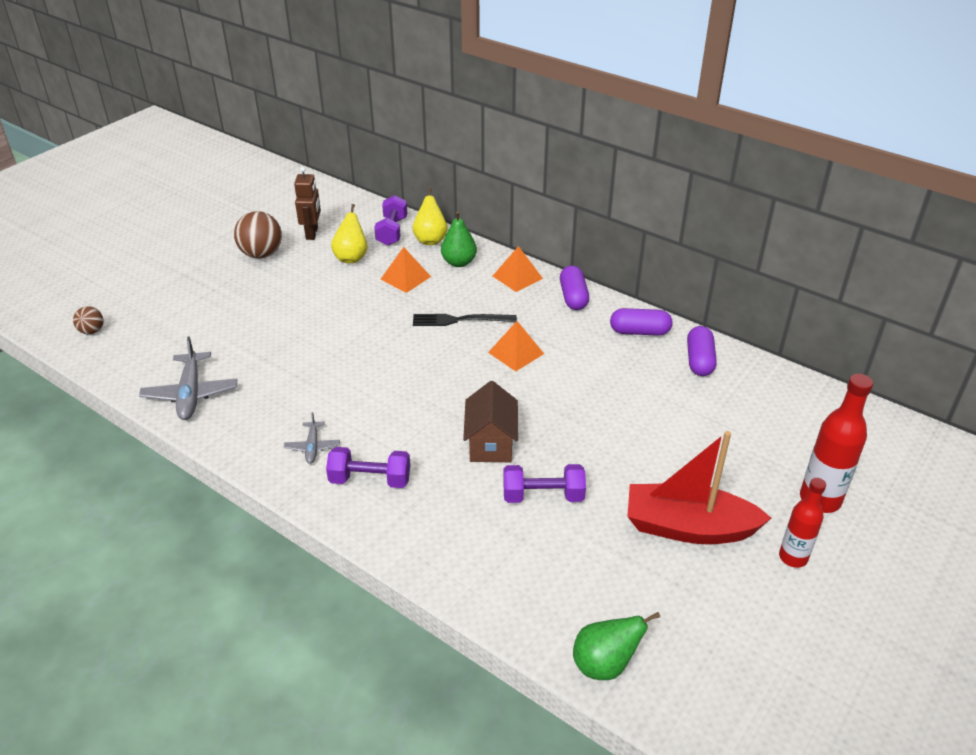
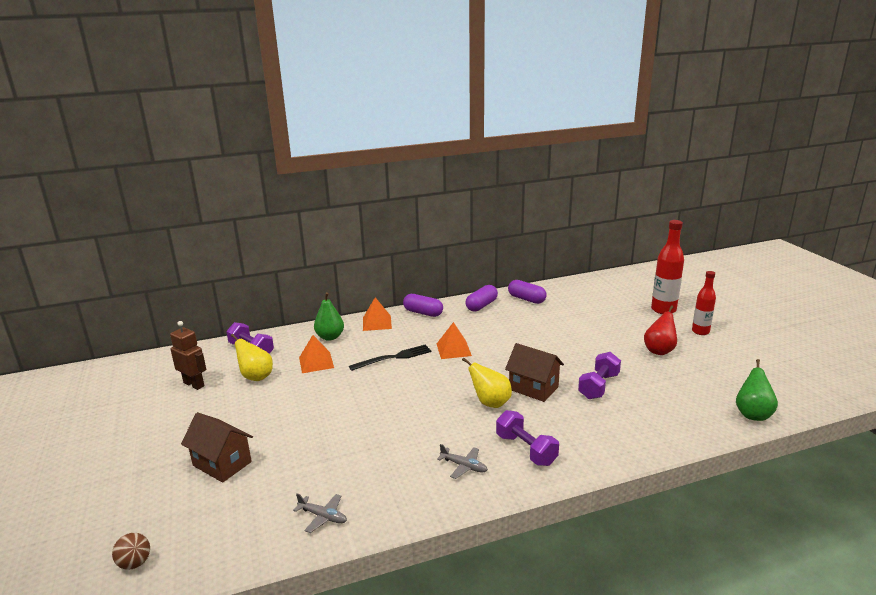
camera: 55 degrees left, 15 degrees down
grey plane [139,336,237,420] -> grey plane [293,493,347,533], size x0.55
brown ball [234,211,282,259] -> none
purple dumbbell [326,447,410,488] -> purple dumbbell turned 75 degrees counterclockwise [496,410,559,466]
yellow pear [413,187,448,245] -> yellow pear moved to [462,358,512,408]
black fork [413,314,517,326] -> black fork turned 150 degrees counterclockwise [349,344,432,371]
red boat [627,431,771,544] -> red pear [644,306,677,355]
none -> brown house [181,412,253,483]

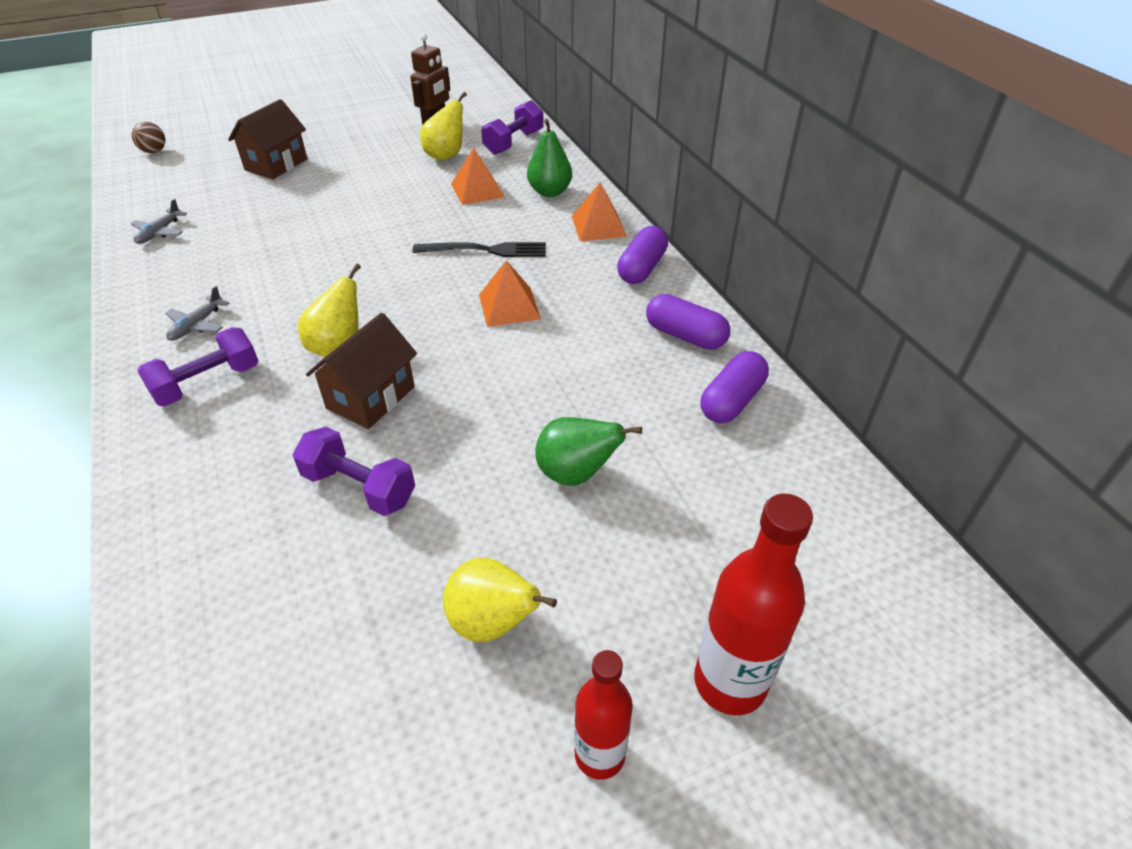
camera: 85 degrees right, 20 degrees up
black fork [349,344,432,371] -> black fork turned 60 degrees counterclockwise [412,242,546,257]
red pear [644,306,677,355] -> yellow pear [443,558,557,642]
green pear [736,359,778,421] -> green pear moved to [535,417,642,486]

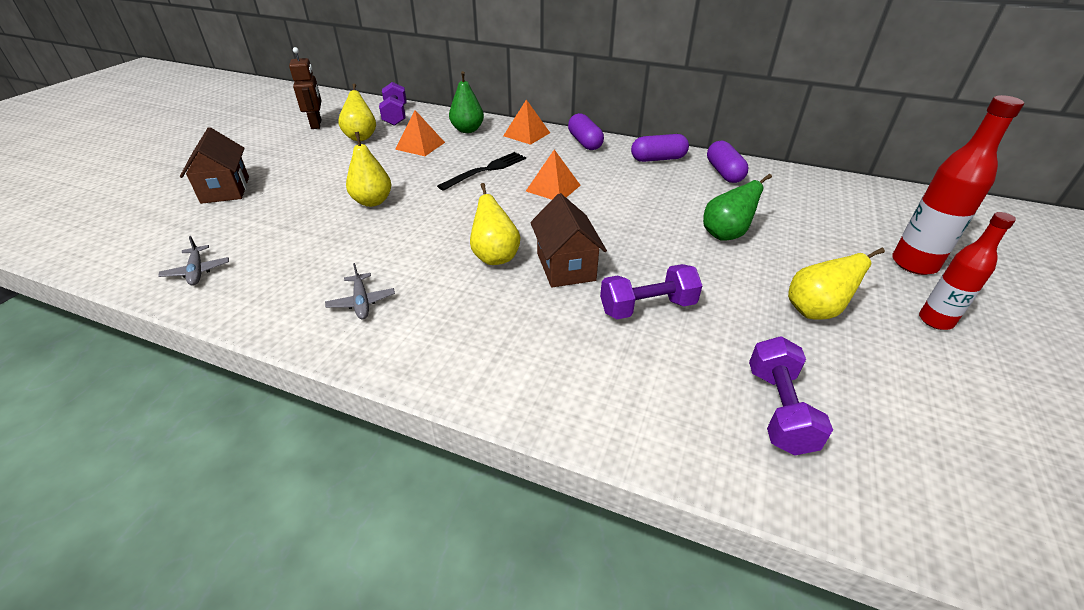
camera: 45 degrees left, 5 degrees down
brown ball [131,122,165,153] -> none
purple dumbbell [137,327,258,407] -> purple dumbbell moved to [749,336,833,455]
none -> yellow pear [346,132,392,207]

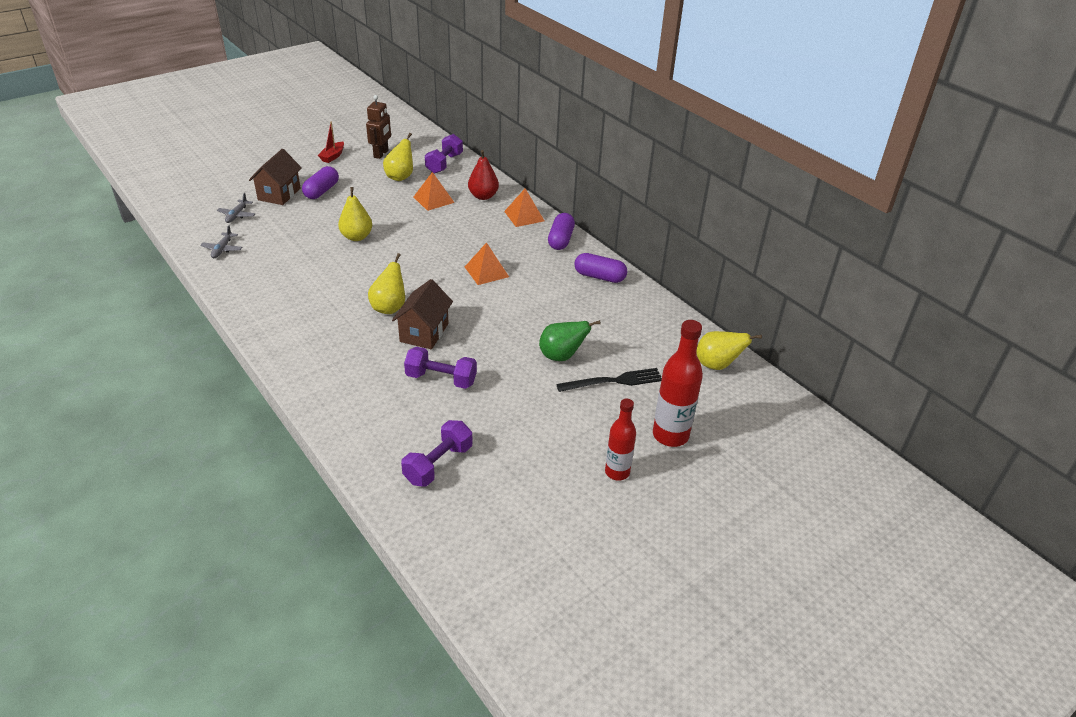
camera: 30 degrees right, 0 degrees up
grey plane [325,263,395,319] -> grey plane moved to [217,193,255,223]
black fork [437,152,526,191] -> black fork moved to [556,368,662,392]
green pear [449,71,484,133] -> red pear [468,150,499,200]
purple capsule [707,141,749,183] -> purple capsule moved to [302,166,339,199]
yellow pear [788,248,885,320] -> yellow pear moved to [697,331,762,370]
none -> red boat [318,122,344,163]

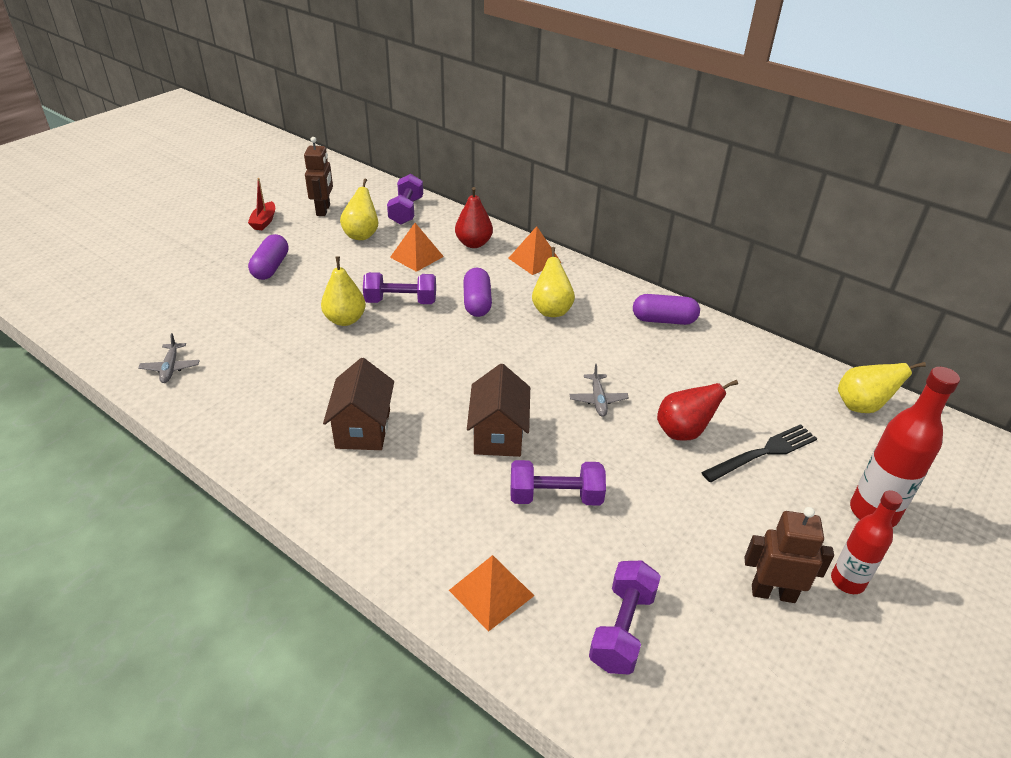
camera: 15 degrees left, 0 degrees up
grey plane [217,193,255,223] -> grey plane moved to [569,364,629,417]
brown house [249,149,302,205] -> brown house moved to [323,358,394,450]
yellow pear [368,253,405,314] -> yellow pear moved to [532,247,575,317]
orange pyramid [465,242,509,285] -> orange pyramid moved to [449,555,534,632]
green pear [539,320,601,361] -> red pear [657,380,738,441]
purple capsule [548,213,575,250] -> purple capsule moved to [463,268,492,317]
none -> purple dumbbell [363,272,436,304]
none -> brown robot [744,507,834,603]

